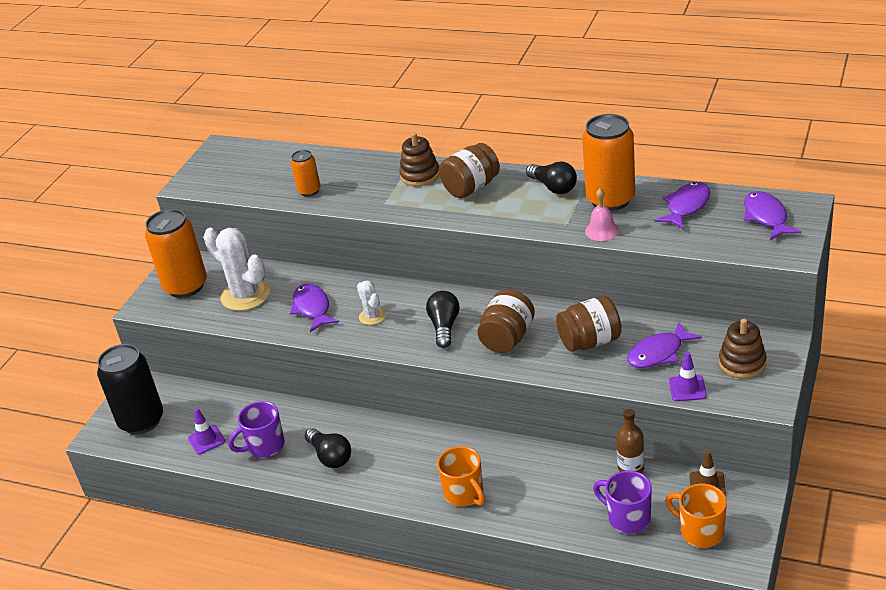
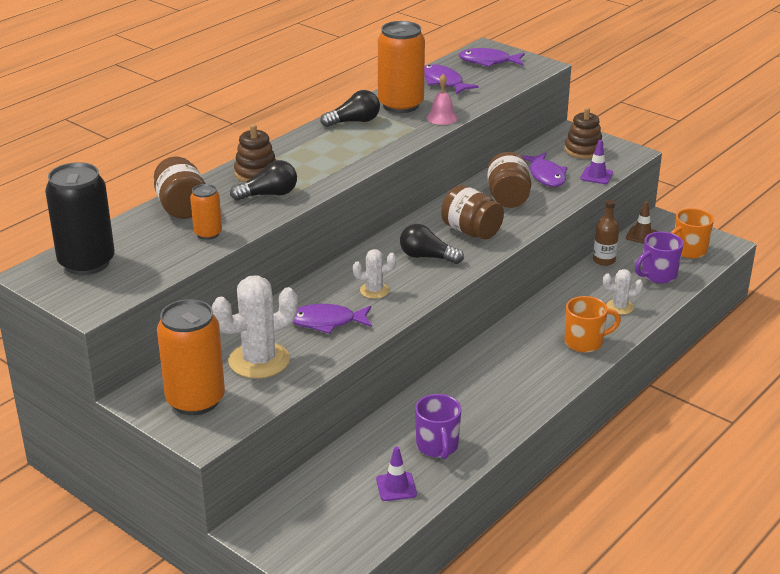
camera: 75 degrees left, 5 degrees down
black can [97,344,163,434] -> black can moved to [45,162,115,275]
black light bulb [305,428,351,468] -> black light bulb moved to [230,160,297,201]
brown jar [439,143,500,198] -> brown jar moved to [154,156,206,219]
none -> white cactus [603,269,643,315]

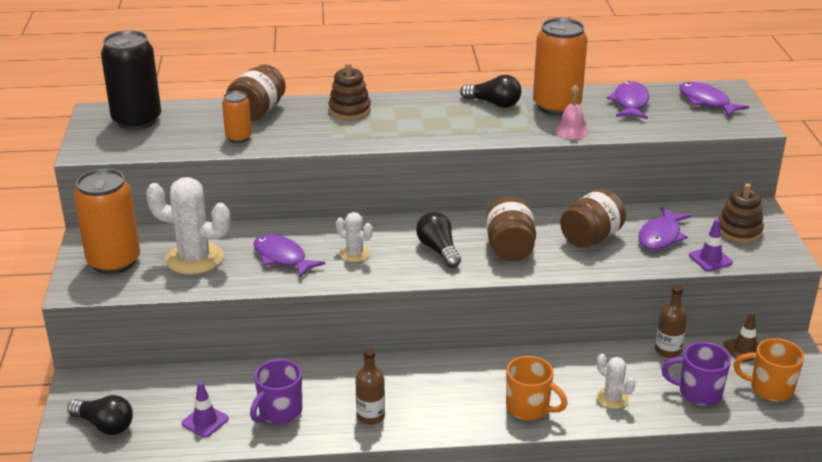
camera: 45 degrees right, 0 degrees up
black light bulb [230,160,297,201] -> black light bulb moved to [67,395,133,435]
none -> brown bottle [355,347,385,425]

